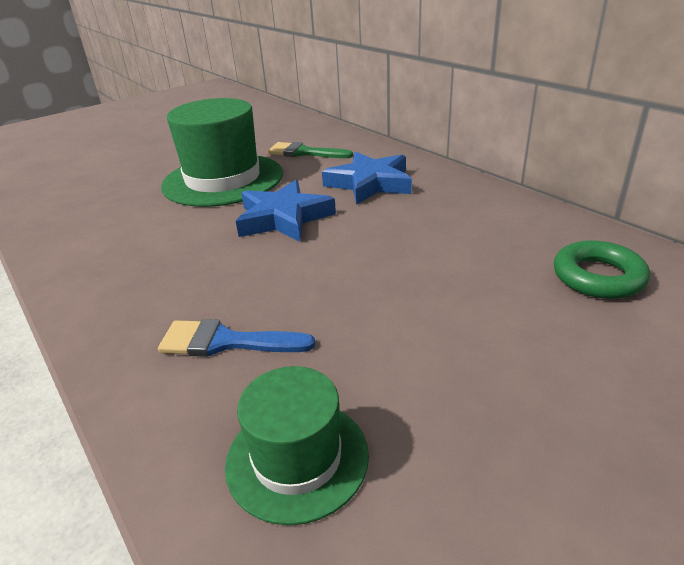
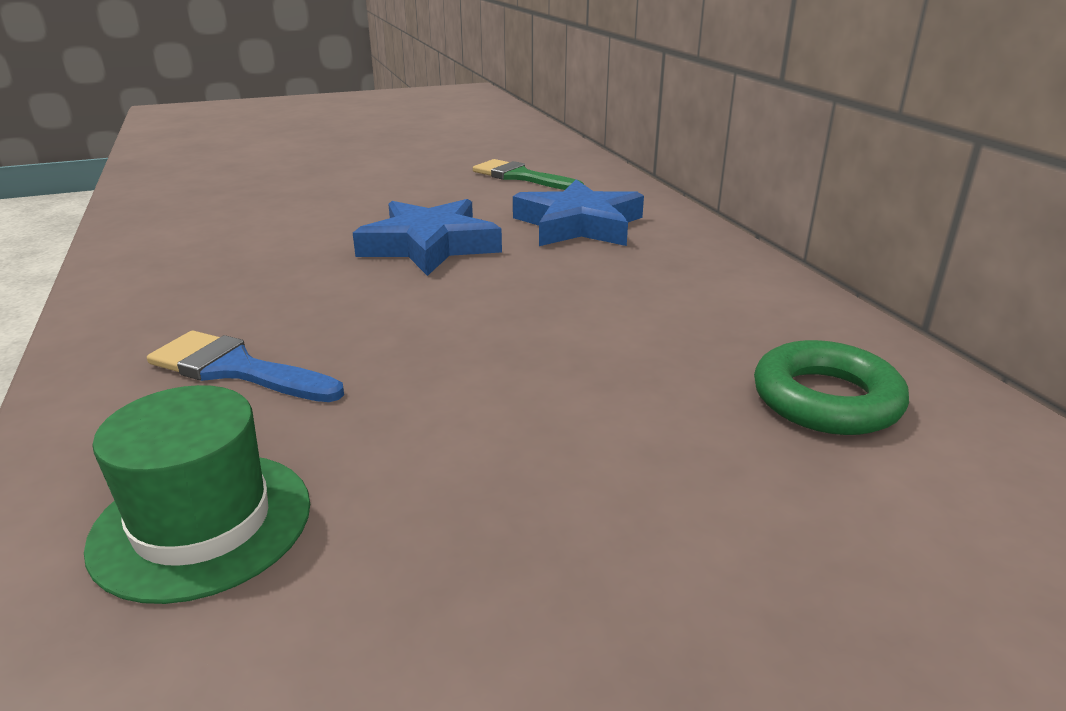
camera: 15 degrees right, 5 degrees down
green hat [161,98,283,207] -> none

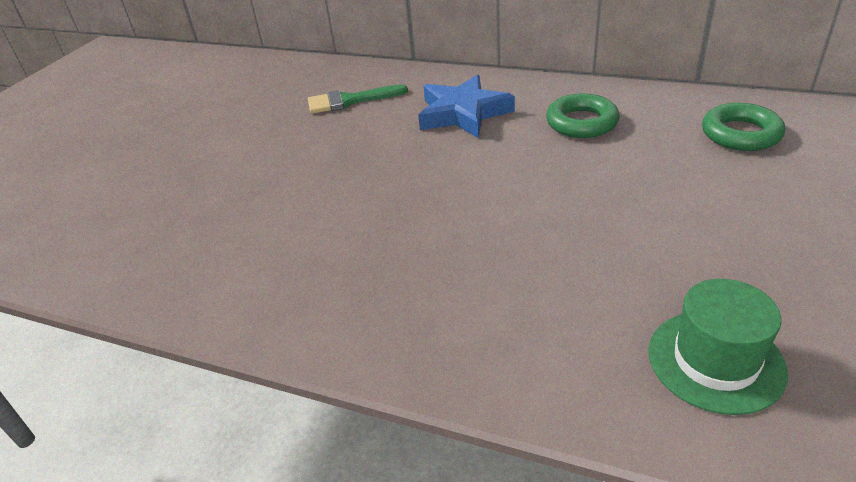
camera: 45 degrees left, 10 degrees up
blue brush [147,331,344,402] -> none
blue star [353,199,502,276] -> none
none -> green ring [546,93,620,138]

